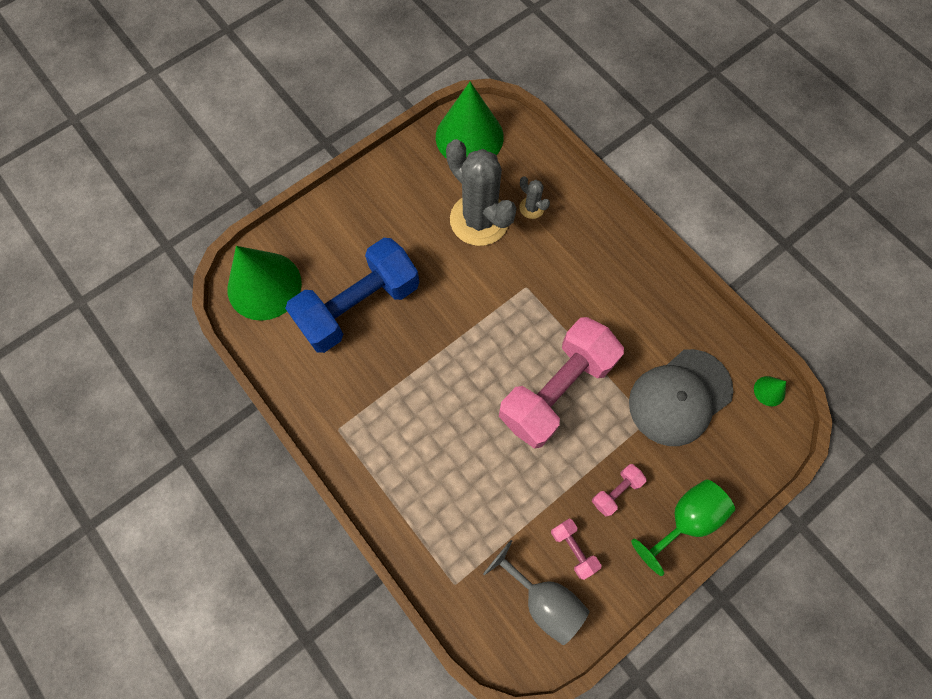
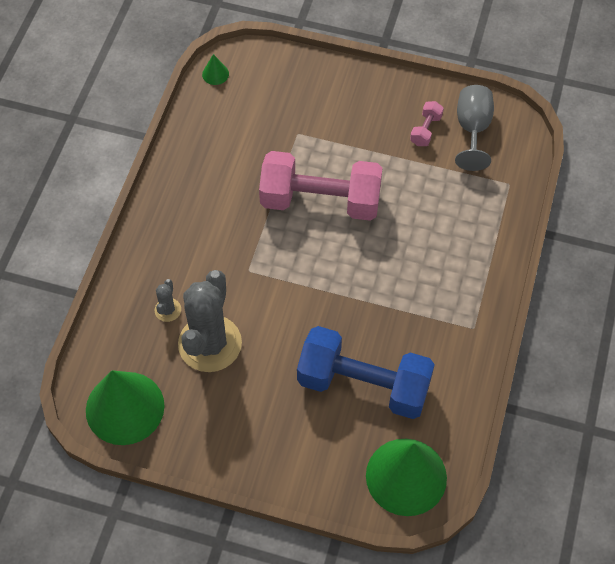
camera: 125 degrees left, 10 degrees down
pink dumbbell [592,464,647,517] -> none
grey cap [629,349,733,446] -> none
green goblet [631,479,735,576] -> none

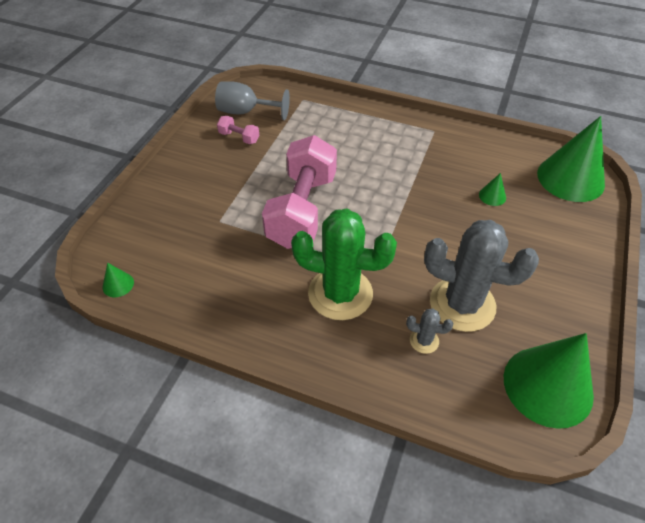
camera: 85 degrees left, 10 degrees down
blue dumbbell [297,326,435,419] -> green cone [479,173,506,206]
none -> green cactus [291,209,397,320]

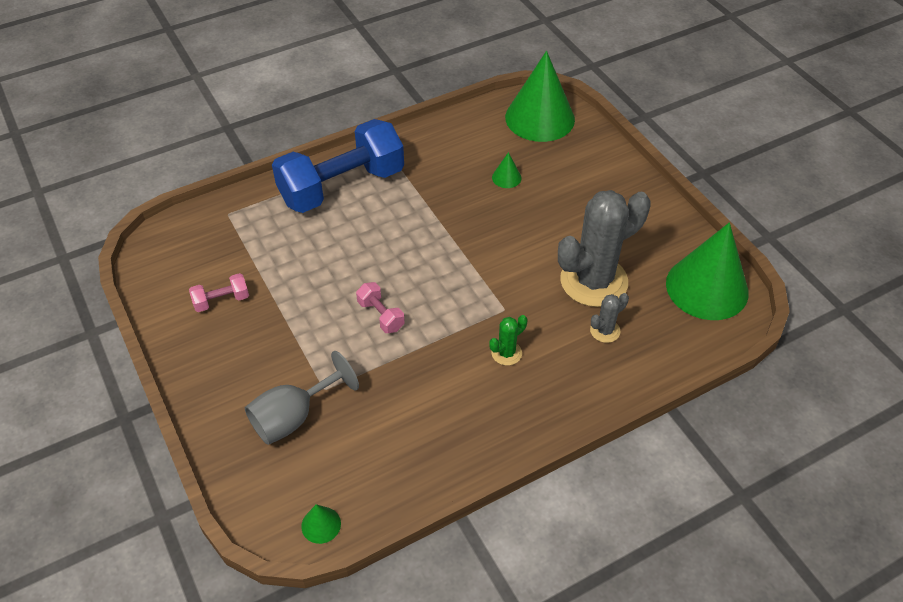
camera: 50 degrees left, 0 degrees up
grey goblet [215,81,290,120] -> grey goblet moved to [245,351,359,445]
pink dumbbell [262,135,337,249] -> pink dumbbell [356,282,405,333], size x0.40
green cactus [291,209,397,320] -> green cactus [489,315,528,366], size x0.43
none -> blue dumbbell [272,119,404,213]

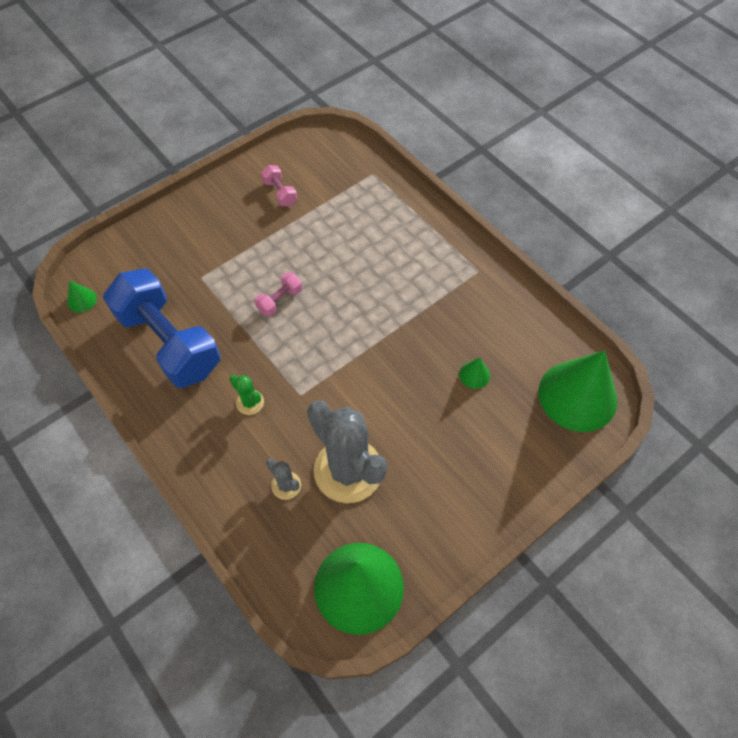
camera: 80 degrees right, 10 degrees up
grey goblet [245,351,359,445] -> none
blue dumbbell [272,119,404,213] -> blue dumbbell moved to [103,269,220,388]

